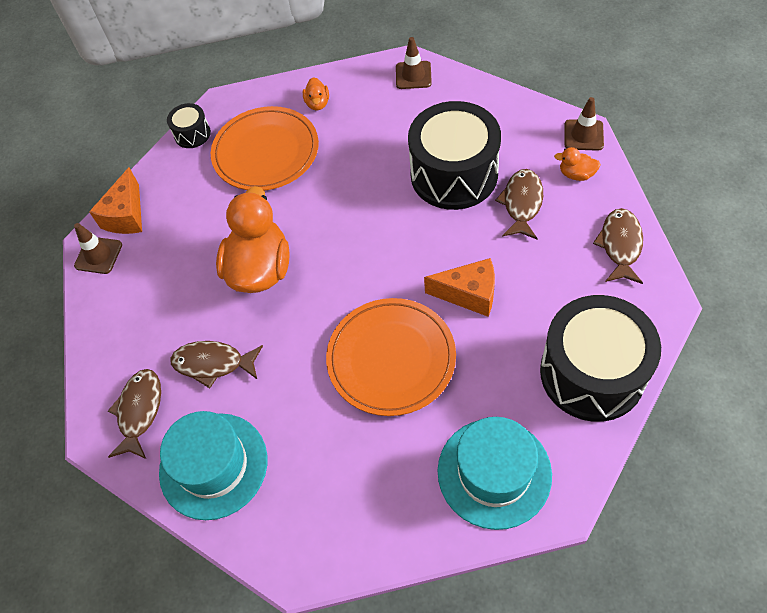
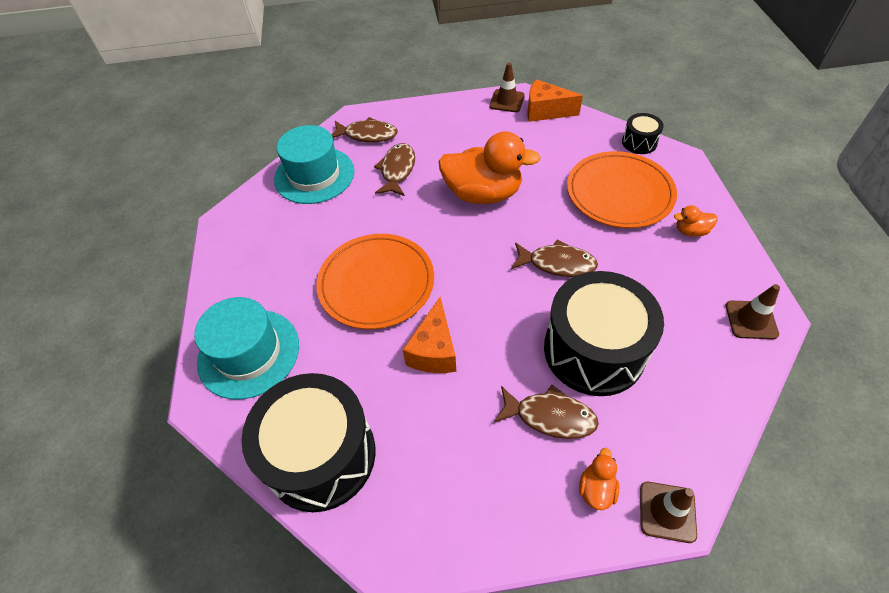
camera: 90 degrees right, 5 degrees down
brown fish [593,208,643,284] -> brown fish moved to [511,239,598,277]

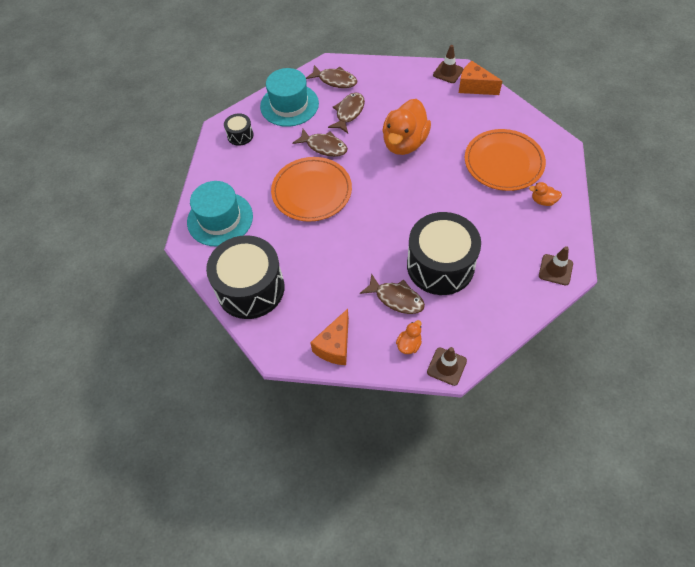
camera: 15 degrees right, 5 degrees up
orange cheese [403,297,456,373] -> orange cheese moved to [310,309,349,365]
orange duck [438,131,541,204] -> orange duck turned 90 degrees clockwise [382,99,431,155]
brown fish [511,239,598,277] -> brown fish moved to [292,129,348,157]
black drum [622,113,664,154] -> black drum moved to [224,113,253,146]

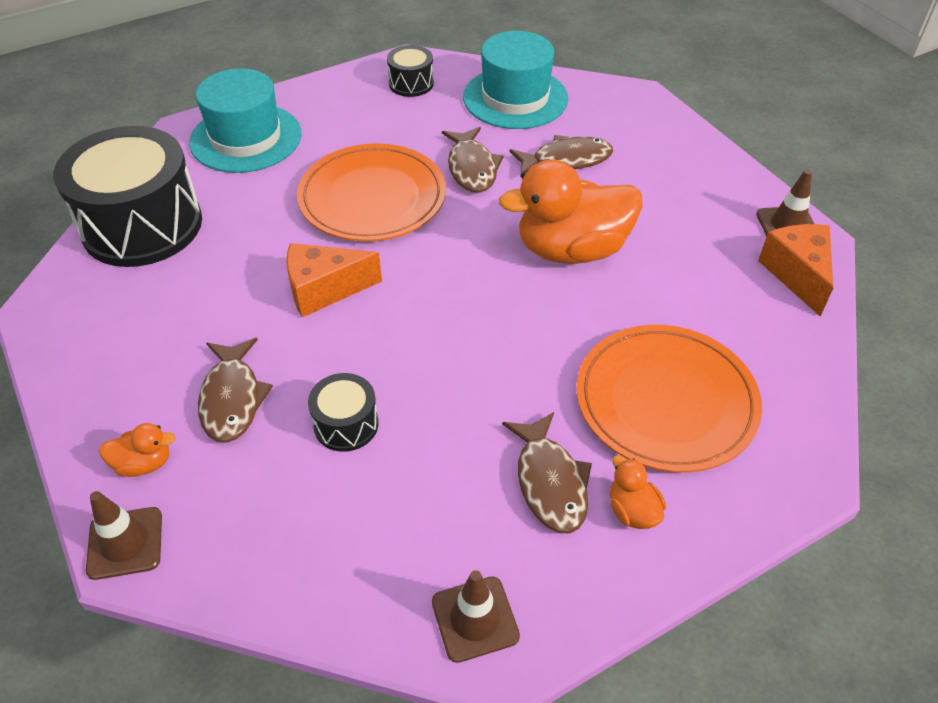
camera: 50 degrees right, 10 degrees down
brown fish [306,65,357,88] -> brown fish moved to [502,412,592,533]
orange cheese [310,309,349,365] -> orange cheese moved to [286,243,382,317]
black drum [407,212,481,295] -> black drum [308,373,379,452], size x0.45

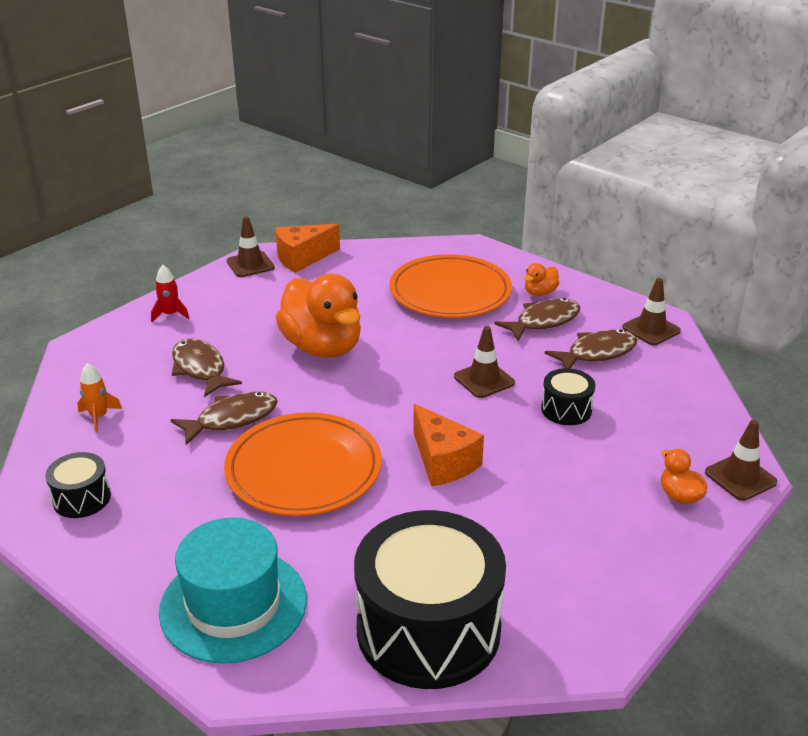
camera: 110 degrees left, 15 degrees down
brown fish [198,338,273,443] -> brown fish moved to [545,330,637,369]
turquoise hat [463,31,568,129] -> orange rocket [77,363,122,433]
none -> red rocket [151,265,189,322]
none -> brown traffic cone [454,326,515,398]

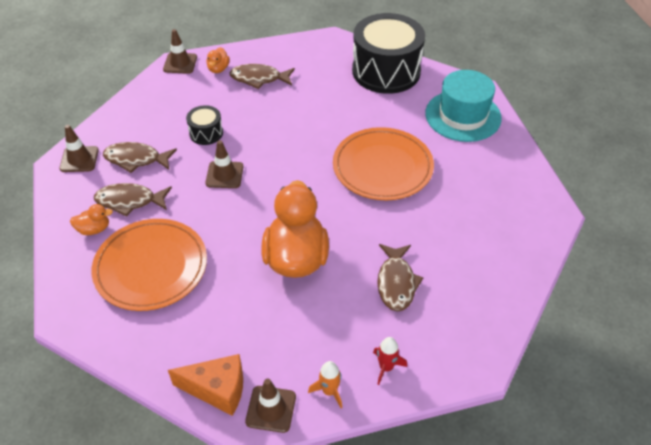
camera: 145 degrees left, 15 degrees up
black drum [45,452,111,518] -> none
orange rocket [77,363,122,433] -> orange rocket moved to [308,361,342,408]
brown fish [170,392,278,445] -> brown fish moved to [229,64,295,89]
orange cheese [413,404,484,486] -> none

